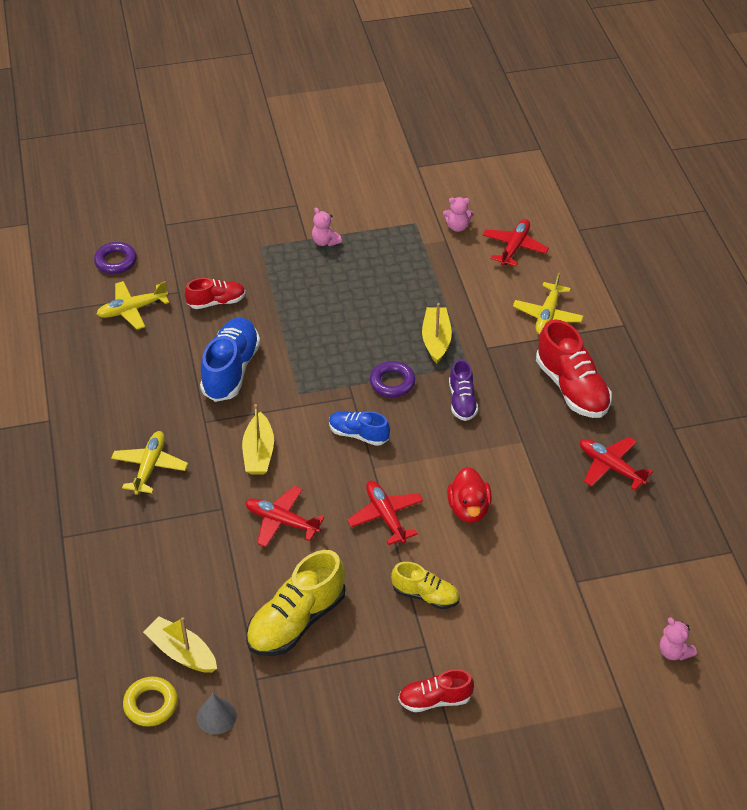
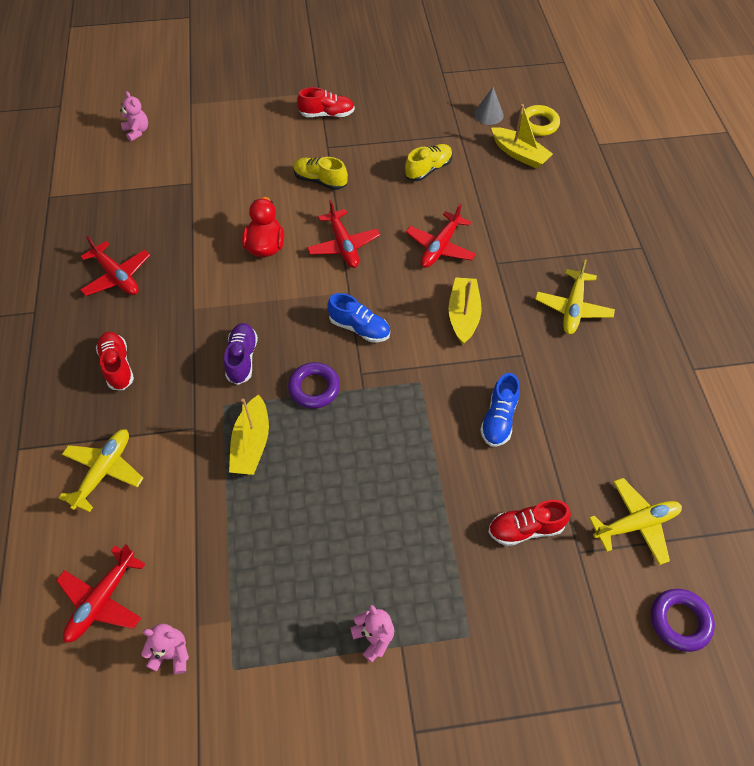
camera: 175 degrees left, 10 degrees up
blue shoe [200,318,260,402] -> blue shoe [480,373,520,447], size x0.58
red plane [245,486,325,547] -> red plane turned 90 degrees clockwise [406,203,476,268]
yellow shoe [246,550,345,656] -> yellow shoe [405,144,453,181], size x0.58
red shoe [536,319,612,418] -> red shoe [96,332,134,390], size x0.58

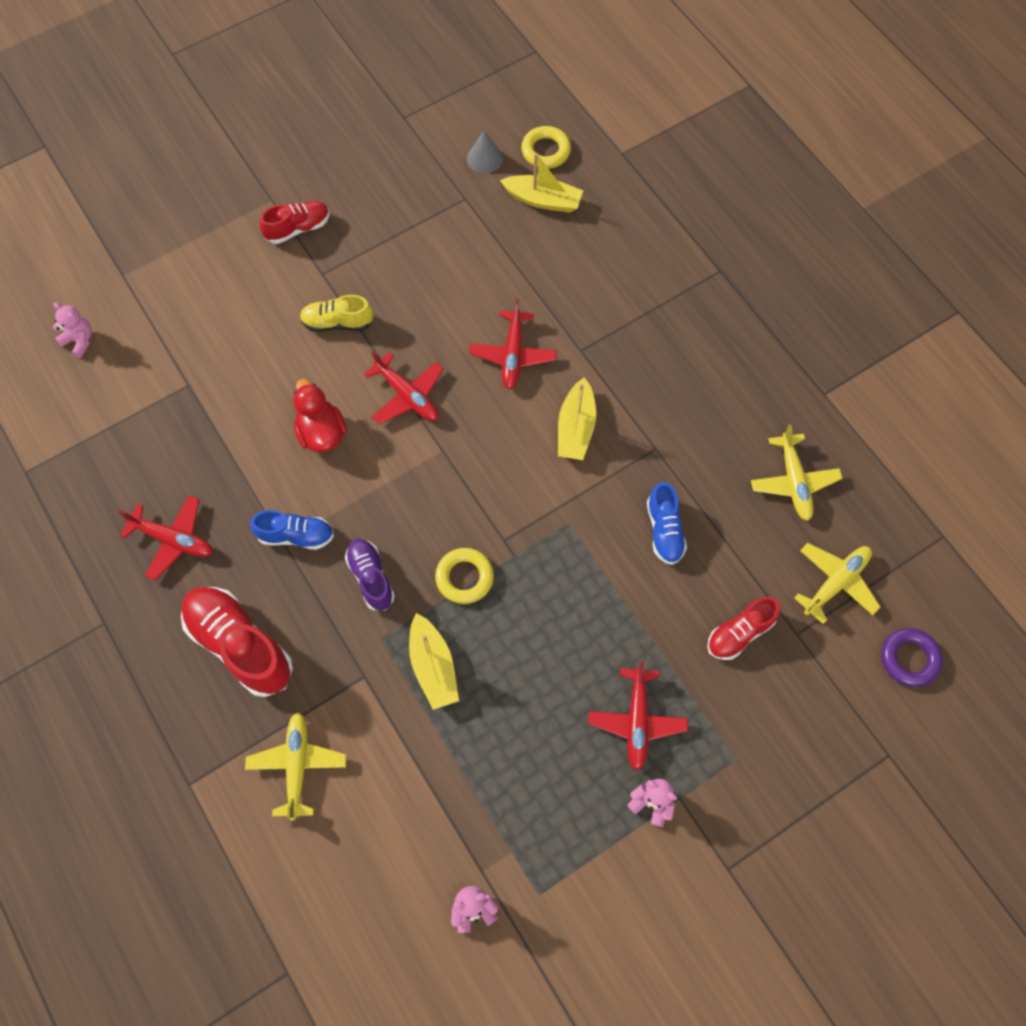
camera: 25 degrees left, 10 degrees up
red plane [56,544,145,643] -> red plane moved to [588,661,688,771]
red shoe [96,332,134,390] -> red shoe [181,587,293,697], size x1.71
purple ring [288,362,340,409] -> yellow ring [435,548,494,604]
blue shoe [327,293,390,342] -> blue shoe moved to [250,510,334,550]
yellow shoe [405,144,453,181] -> none
yellow boat [449,277,482,345] -> yellow boat turned 150 degrees counterclockwise [558,377,596,460]
yellow plane [535,259,615,334] -> yellow plane moved to [751,424,843,521]

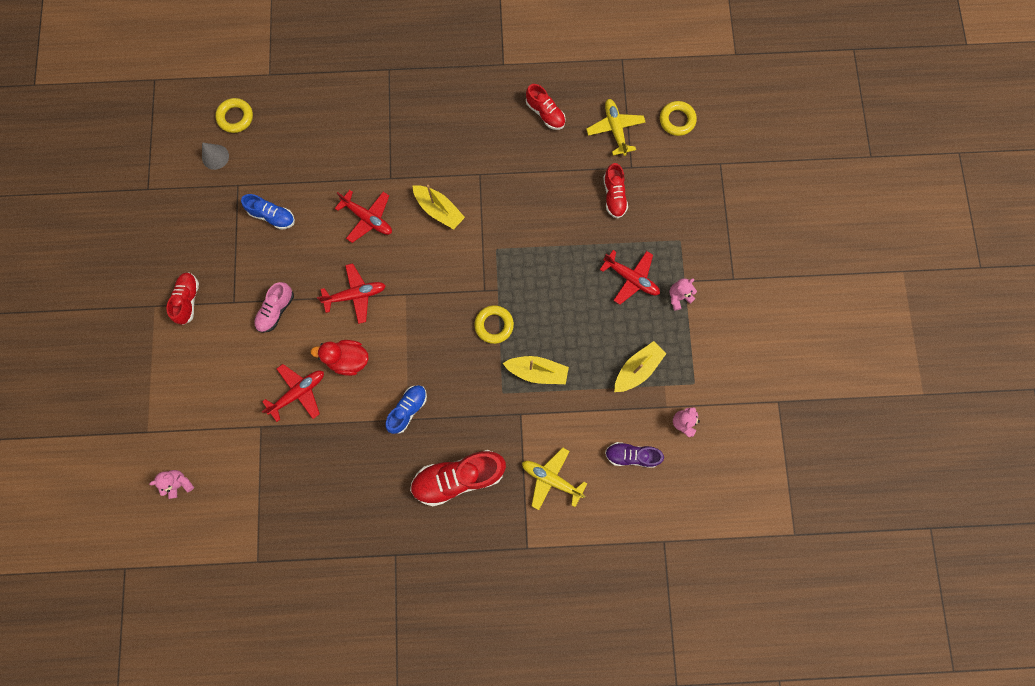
camera: 60 degrees left, 10 degrees up
red plane [119,495,213,580] -> red plane moved to [262,364,324,422]
yellow shoe [300,295,373,332] -> pink shoe [254,282,294,333]
purple shoe [345,538,395,611] -> purple shoe moved to [605,442,664,468]
yellow boat [500,153,583,213] -> yellow boat moved to [614,341,667,392]
blue shoe [647,482,687,565] -> blue shoe moved to [241,194,295,230]
yellow plane [751,424,843,521] -> red shoe [526,84,566,130]
purple ring [881,628,943,687] -> yellow ring [660,101,697,136]

